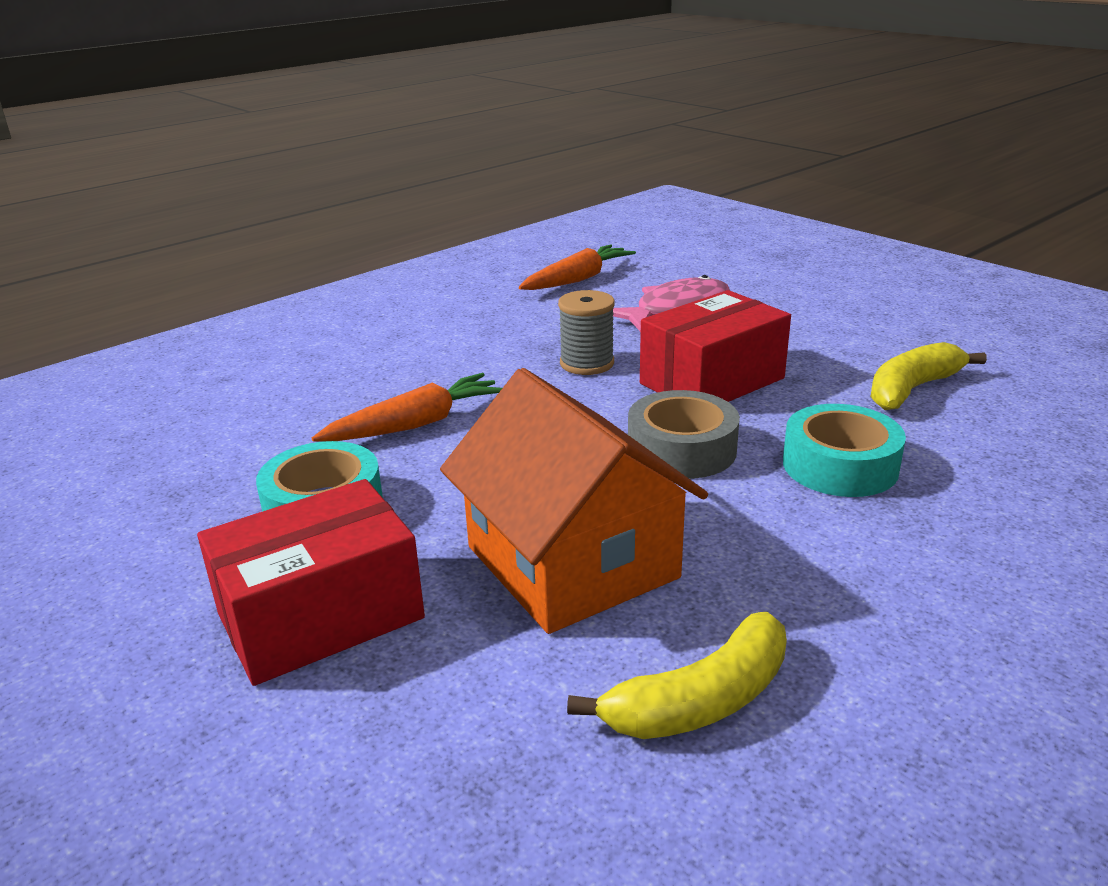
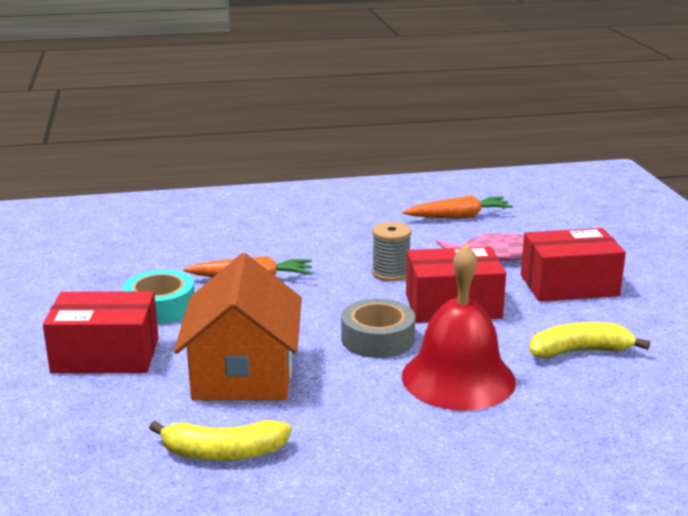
camera: 30 degrees right, 5 degrees down
turquoise tape [783,404,906,497] -> red bell [402,244,516,411]
none -> red box [521,228,626,302]

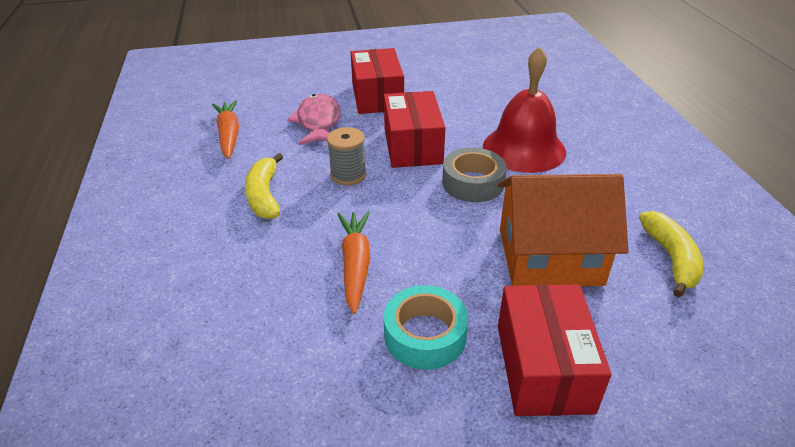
camera: 90 degrees left, 15 degrees up
yellow banana [529,322,650,358] -> yellow banana moved to [245,153,283,219]

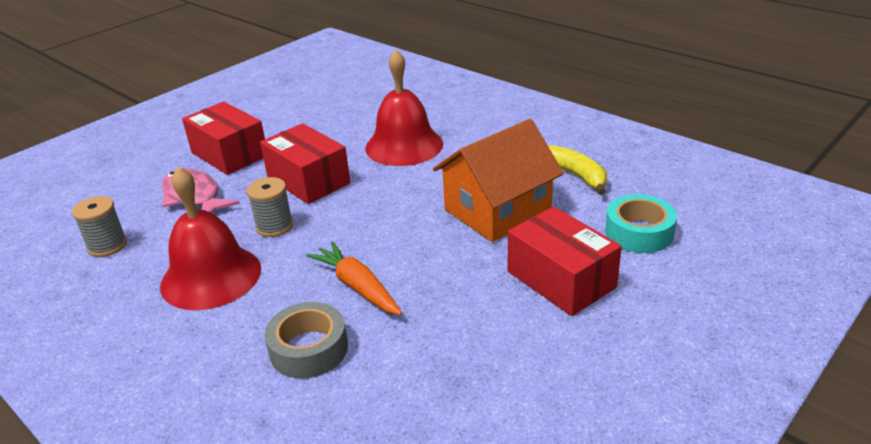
camera: 35 degrees left, 5 degrees down
orange carrot [212,100,239,159] -> grey spool [72,196,127,257]
yellow banana [245,153,283,219] -> red bell [160,166,261,310]
turquoise tape [384,285,468,370] -> turquoise tape moved to [605,194,677,253]
grey tape [442,148,507,202] -> grey tape moved to [264,302,348,379]

